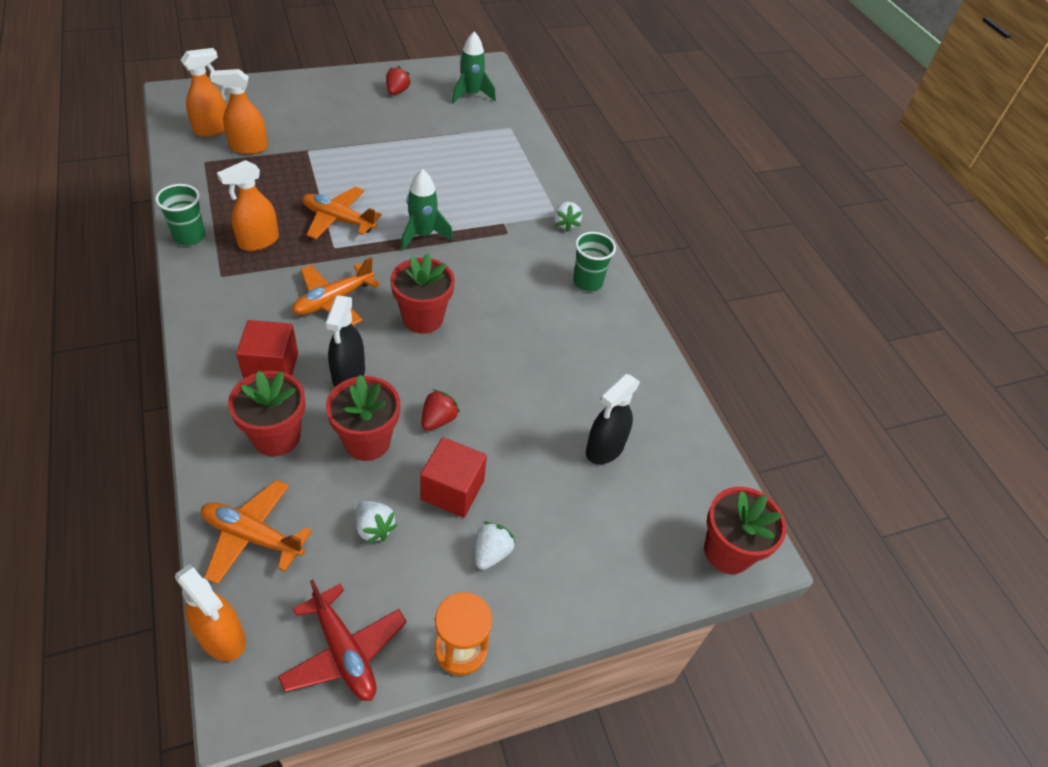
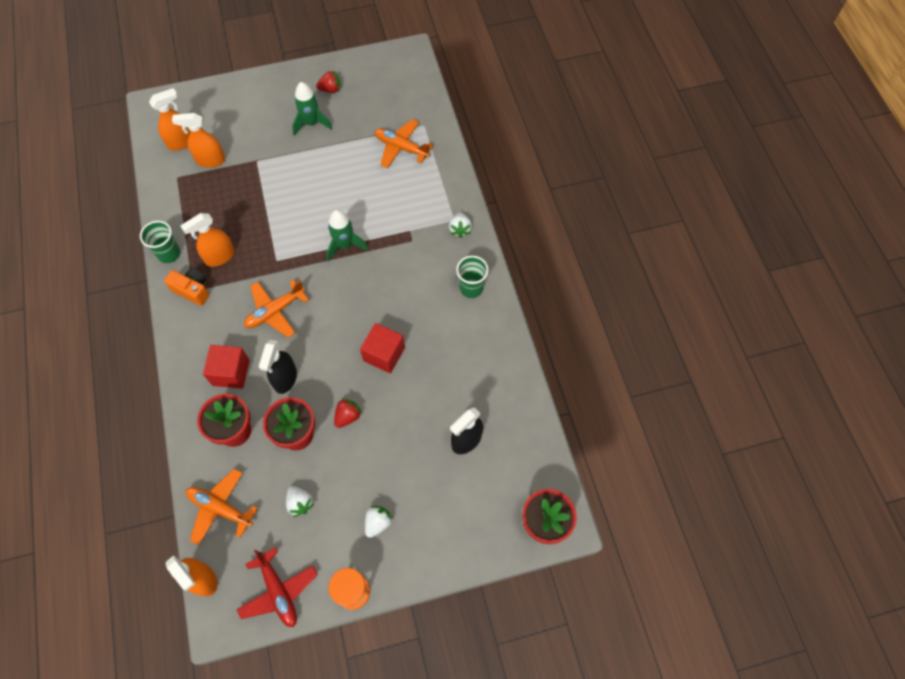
camera: 10 degrees right, 15 degrees up
orange plane [302,187,382,239] -> orange plane moved to [375,119,433,168]
red strawberry [386,66,411,95] -> red strawberry turned 60 degrees clockwise [316,70,341,93]
red flower pot [390,253,455,334] -> none
red cube [420,437,487,518] -> red cube moved to [360,323,405,373]
green rocket [452,31,496,104] -> green rocket moved to [292,82,333,136]
none -> orange camera [164,268,210,306]

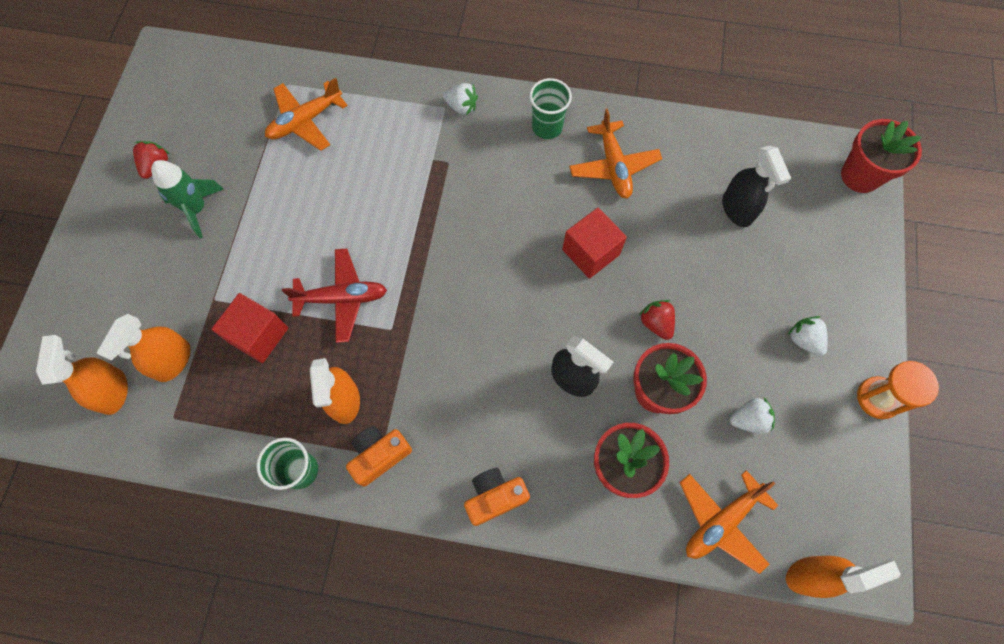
camera: 65 degrees left, 5 degrees up
red cube [203,345,250,389] -> red cube moved to [211,293,288,363]
red plane [237,547,318,627] -> red plane moved to [282,248,387,343]
orange plane [244,280,309,337] -> orange plane moved to [569,108,662,199]
green rocket [326,210,368,262] -> none
none -> orange camera [464,468,530,526]

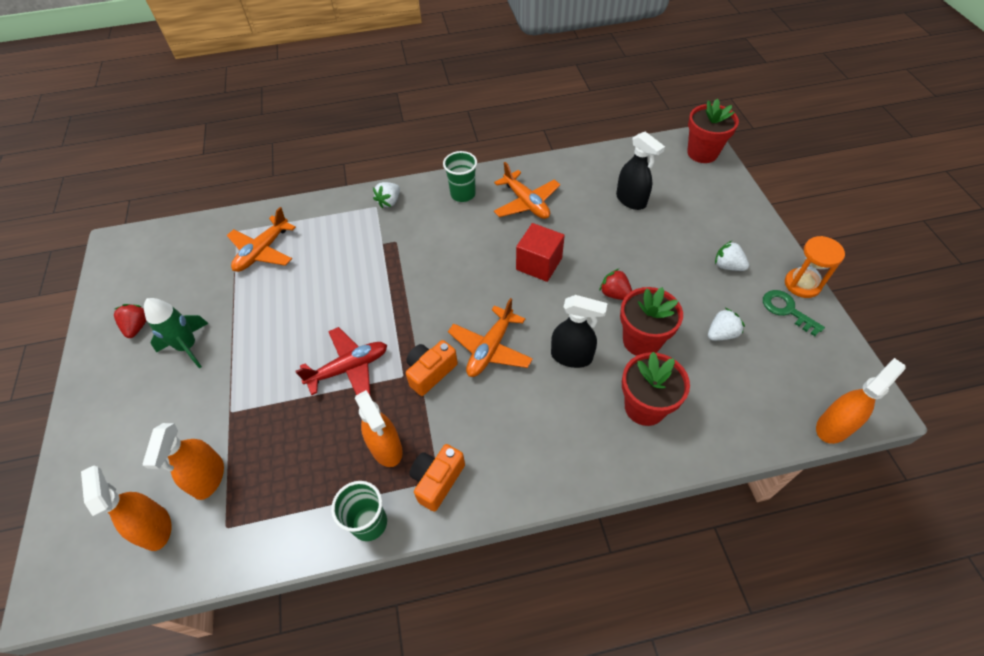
camera: 20 degrees left, 15 degrees down
red cube [211,293,288,363] -> none
white strawberry [443,83,478,116] -> white strawberry turned 120 degrees clockwise [373,182,400,208]
orange camera [464,468,530,526] -> orange camera moved to [406,340,458,396]
orange plane [680,470,779,574] -> orange plane moved to [448,298,533,377]
none -> green key [763,290,825,336]

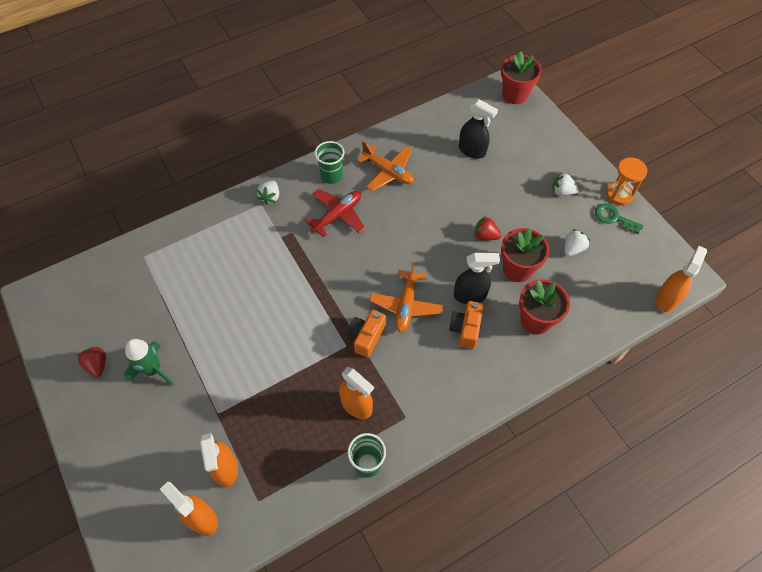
camera: 20 degrees left, 5 degrees up
orange plane [227,207,296,272] -> none
red plane [295,327,387,397] -> red plane moved to [305,189,365,237]
orange camera [409,444,465,512] -> orange camera moved to [449,301,484,349]
red cube [516,223,565,282] -> none

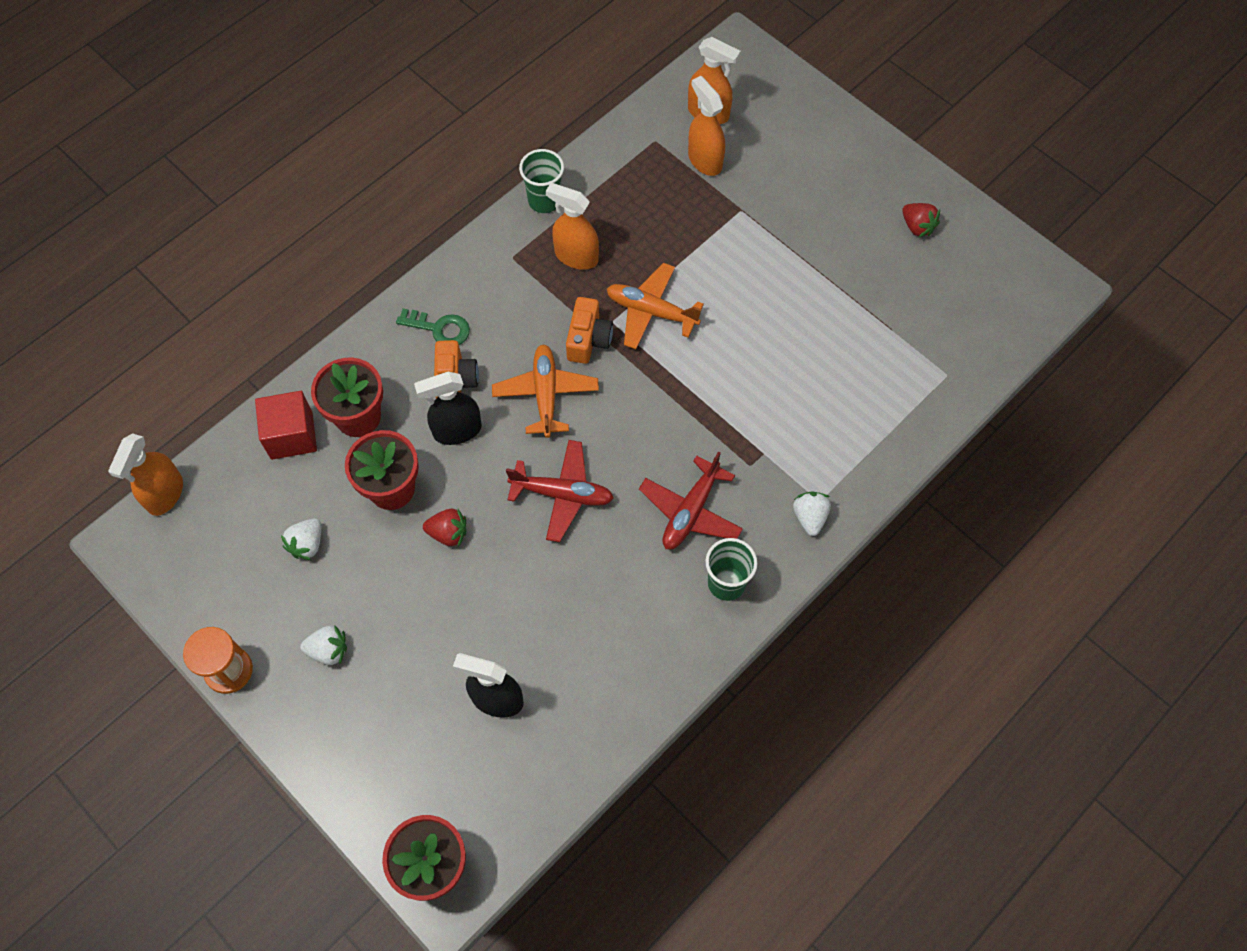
camera: 165 degrees right, 5 degrees up
green rocket [123,339,174,386] -> none
orange plane [357,141,414,191] -> orange plane moved to [607,263,704,349]
green key [595,203,644,234] -> green key moved to [396,308,470,345]
none -> red cube [255,391,317,460]
none -> red plane [506,440,614,542]

